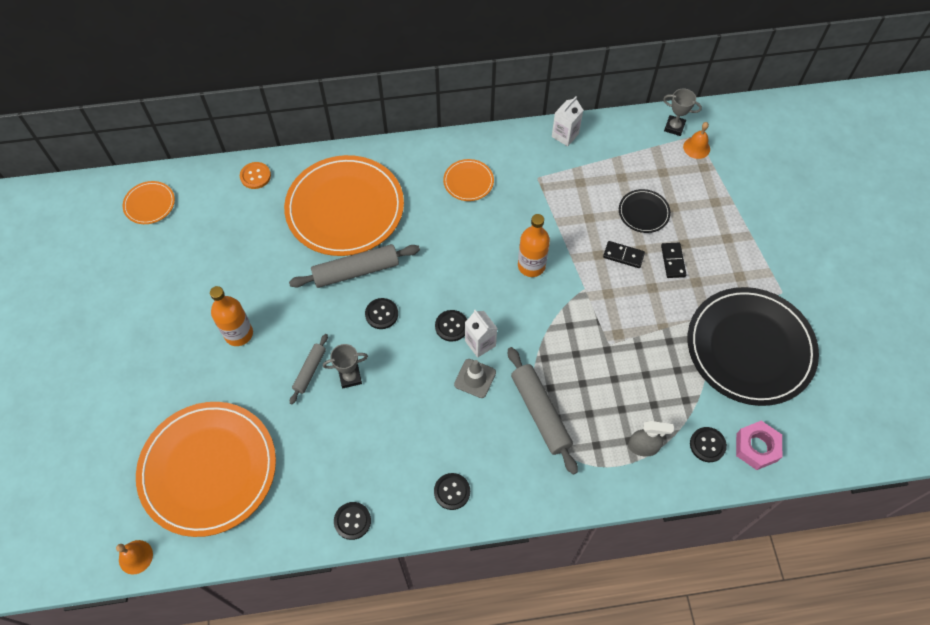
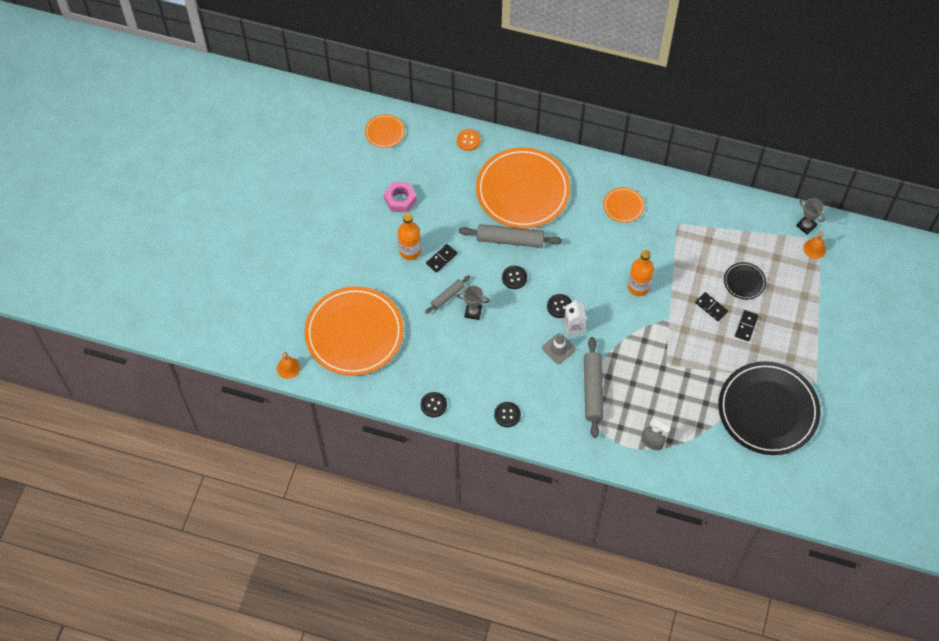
camera: 25 degrees right, 0 degrees up
white carton [552,96,583,146] -> none
black button [690,427,727,462] -> none
pink nut [736,421,782,470] -> pink nut moved to [384,182,417,212]
none -> black domino [426,244,457,273]

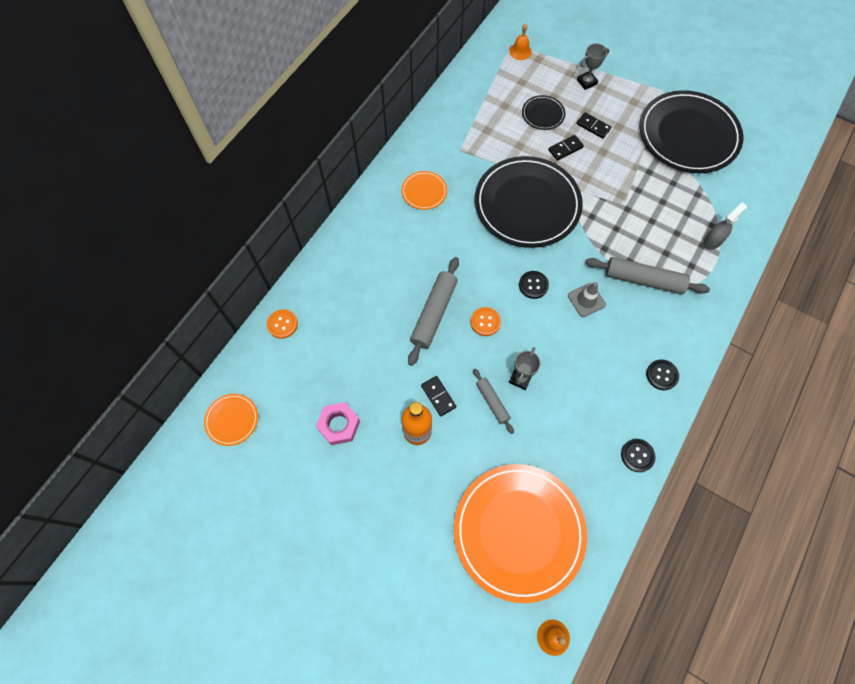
camera: 75 degrees left, 5 degrees up
orange plate [476,147,570,228] -> none
black button [502,266,527,289] -> orange button [470,307,501,336]
white carton [564,299,587,335] -> none
orange bottle [628,250,654,296] -> black plate [475,156,583,248]
grey trophy [796,198,825,235] -> grey trophy moved to [577,43,609,90]

